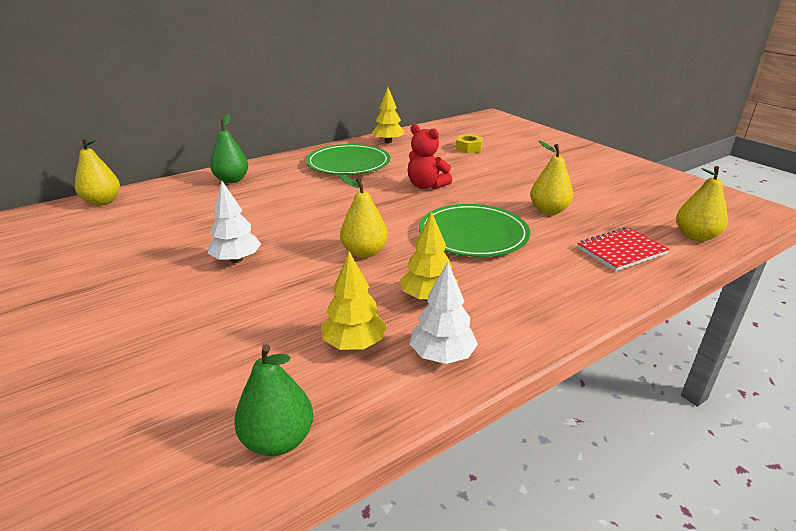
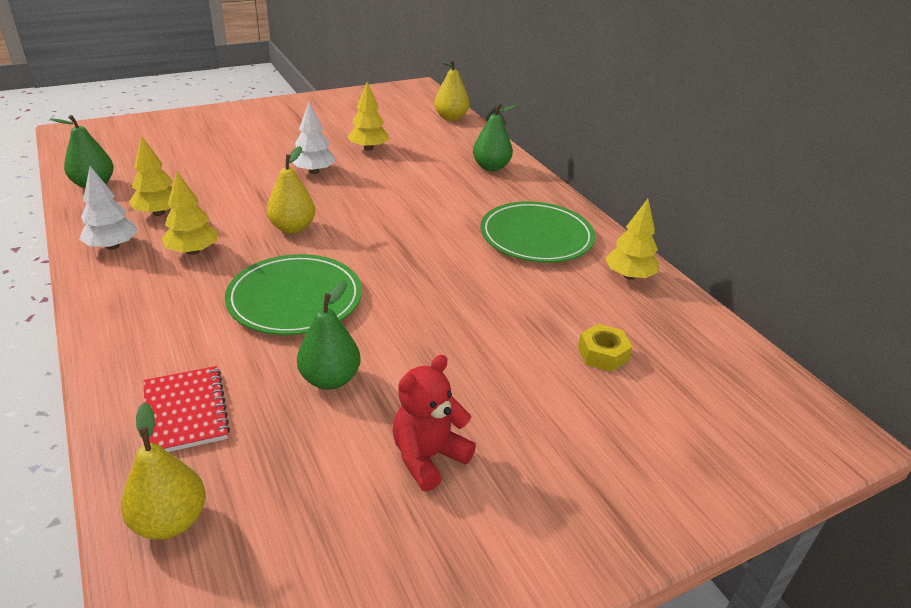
camera: 95 degrees right, 5 degrees up
red teddy bear [408,124,452,189] -> red teddy bear moved to [392,355,476,492]
yellow pear [530,141,573,215] -> green pear [297,280,361,390]
none -> yellow tree [347,82,389,151]

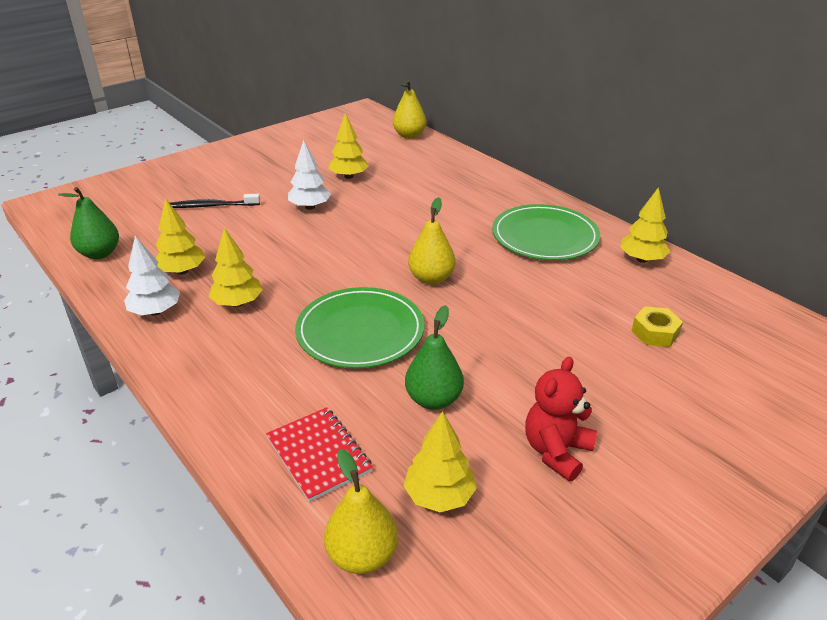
camera: 10 degrees left, 0 degrees up
yellow pear [267,146,315,234] -> yellow pear moved to [408,197,456,285]
green pear [473,103,517,171] -> none
none -> black toothbrush [170,194,260,208]
none -> yellow tree [404,411,477,512]

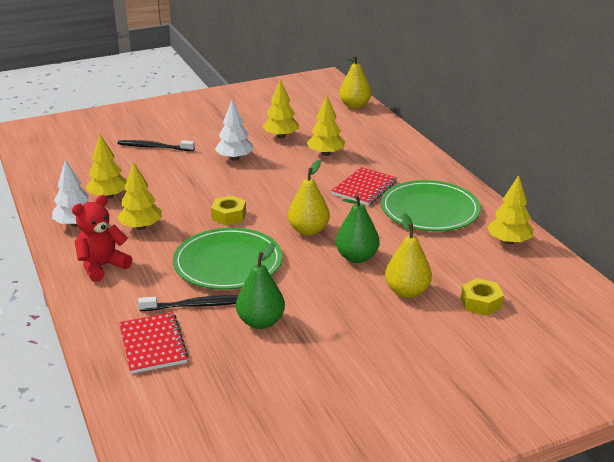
camera: 15 degrees right, 5 degrees down
green pear [58,187,119,259] -> green pear moved to [336,194,379,263]
yellow pear [324,449,398,574] -> yellow pear moved to [385,213,432,298]
yellow tree [404,411,477,512] -> yellow tree moved to [307,96,345,156]
red teddy bear [525,356,597,481] -> red teddy bear moved to [72,195,132,282]
none -> black toothbrush [138,295,238,311]
none -> yellow nut [211,196,246,225]
none -> red notebook [331,167,397,205]

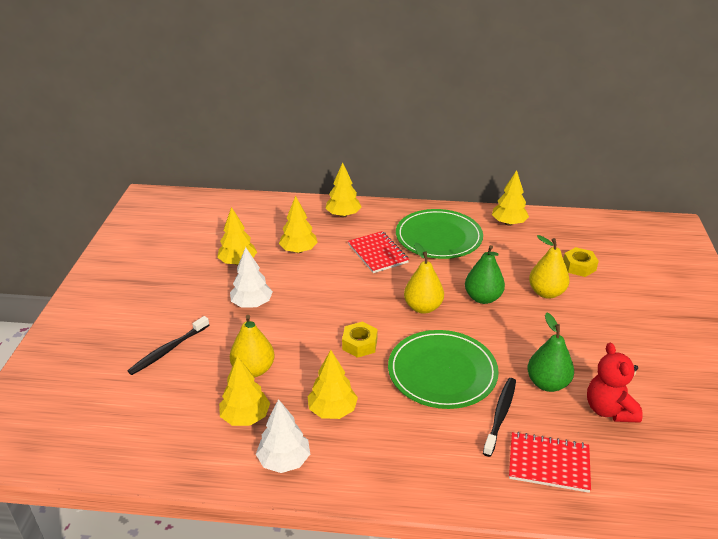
camera: 60 degrees left, 5 degrees up
red teddy bear [72,195,132,282] -> red teddy bear moved to [587,343,643,423]
yellow pear [339,55,371,109] -> yellow pear moved to [230,315,275,377]
none -> yellow tree [325,162,361,218]

